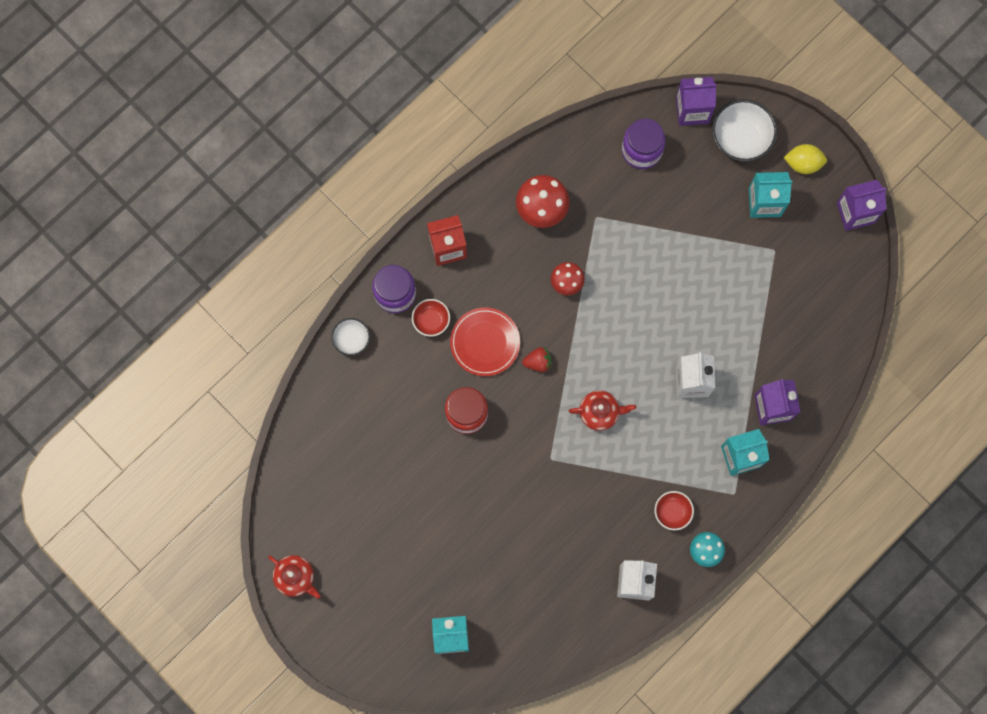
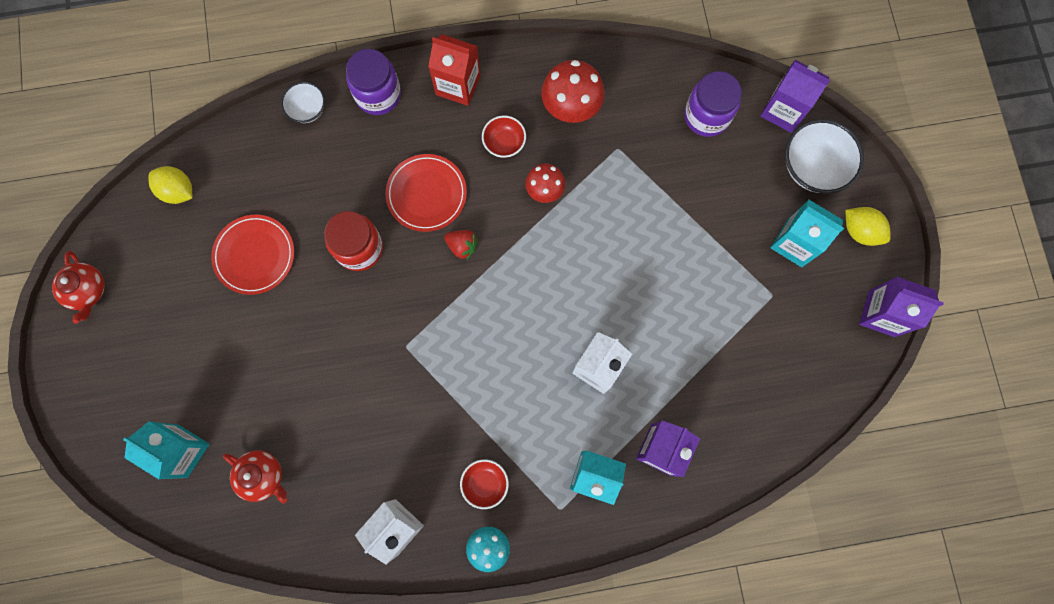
camera: 35 degrees right, 0 degrees up
red bowl [412,299,450,337] -> red bowl moved to [482,116,526,158]
red teapot [569,390,636,431] -> red teapot moved to [223,450,287,504]
none -> yellow lemon [148,166,193,204]
none -> red plate [211,215,294,295]

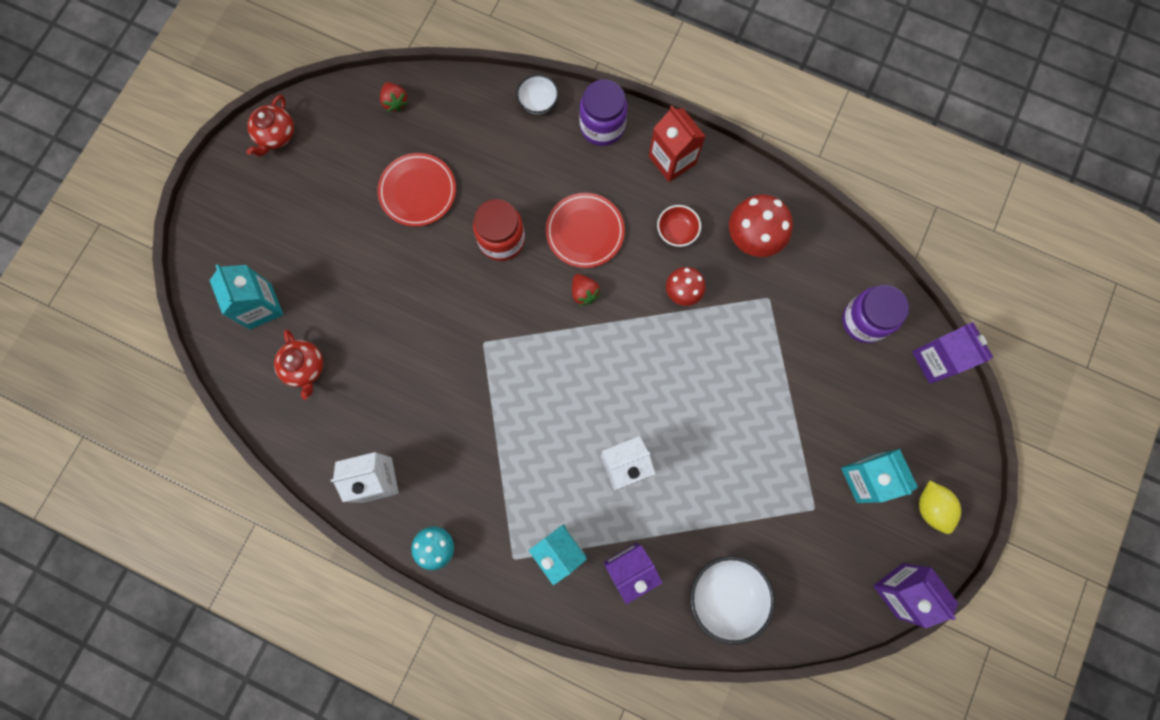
camera: 35 degrees right, 0 degrees up
yellow lemon [148,166,193,204] -> red strawberry [380,82,409,112]
red bowl [460,459,509,509] -> none
white bowl [785,119,864,194] -> white bowl moved to [690,556,775,645]

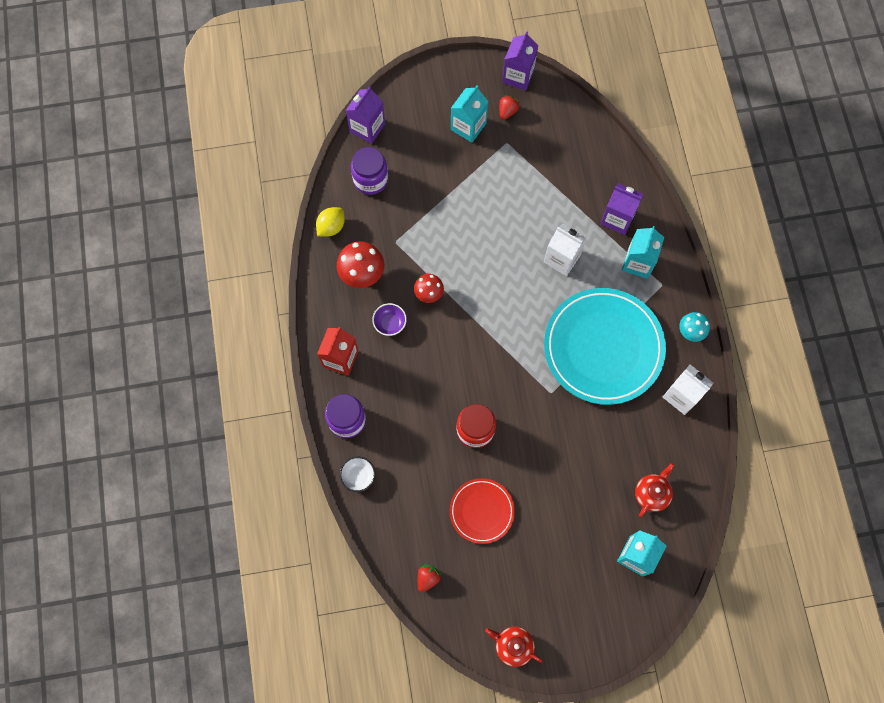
camera: 125 degrees left, 5 degrees down
red teapot [247,95,294,156] -> red teapot turned 135 degrees counterclockwise [485,627,542,667]
red plate [546,193,625,268] -> none
red strawberry [572,274,600,306] -> red strawberry moved to [499,95,520,120]
red bowl [657,205,701,247] -> purple bowl [372,303,407,336]
white bowl [690,556,775,645] -> none
yellow lemon [919,481,961,534] -> yellow lemon moved to [316,207,345,237]
none -> turquoise plate [544,288,666,405]

